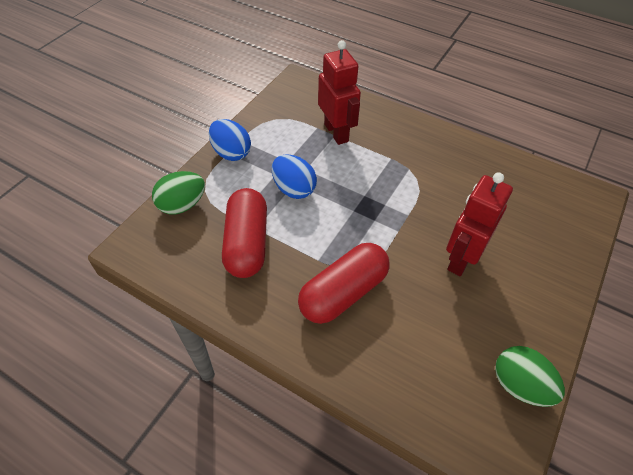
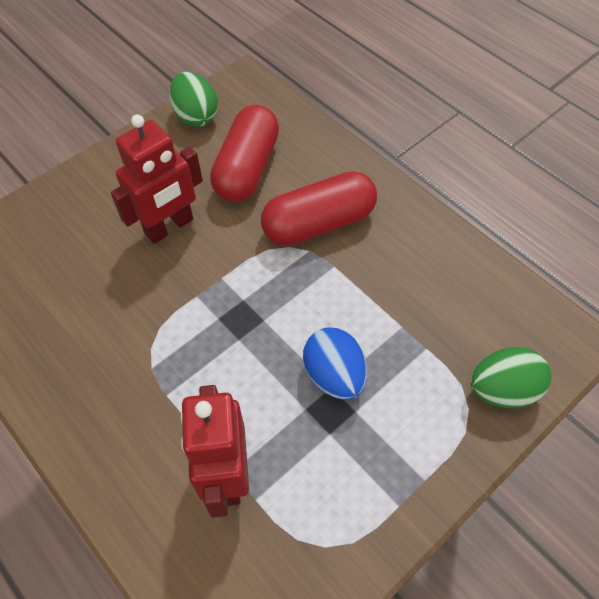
camera: 160 degrees left, 5 degrees up
blue egg [209,119,251,161] -> none
red capsule [222,188,267,278] -> red capsule moved to [210,105,279,202]

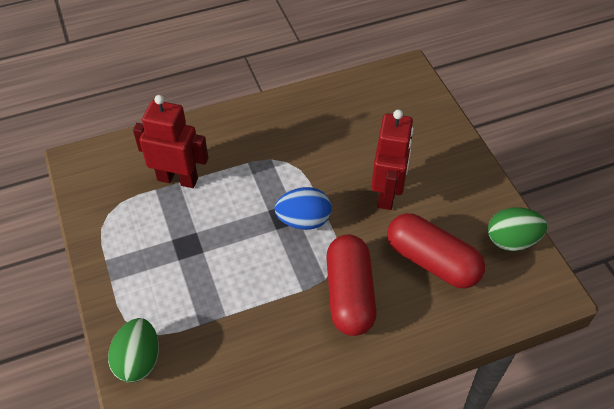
camera: 110 degrees right, 5 degrees down
red robot [111,115,203,244] -> red robot turned 150 degrees counterclockwise [371,110,414,210]
blue egg [303,327,367,400] -> blue egg moved to [274,187,331,230]

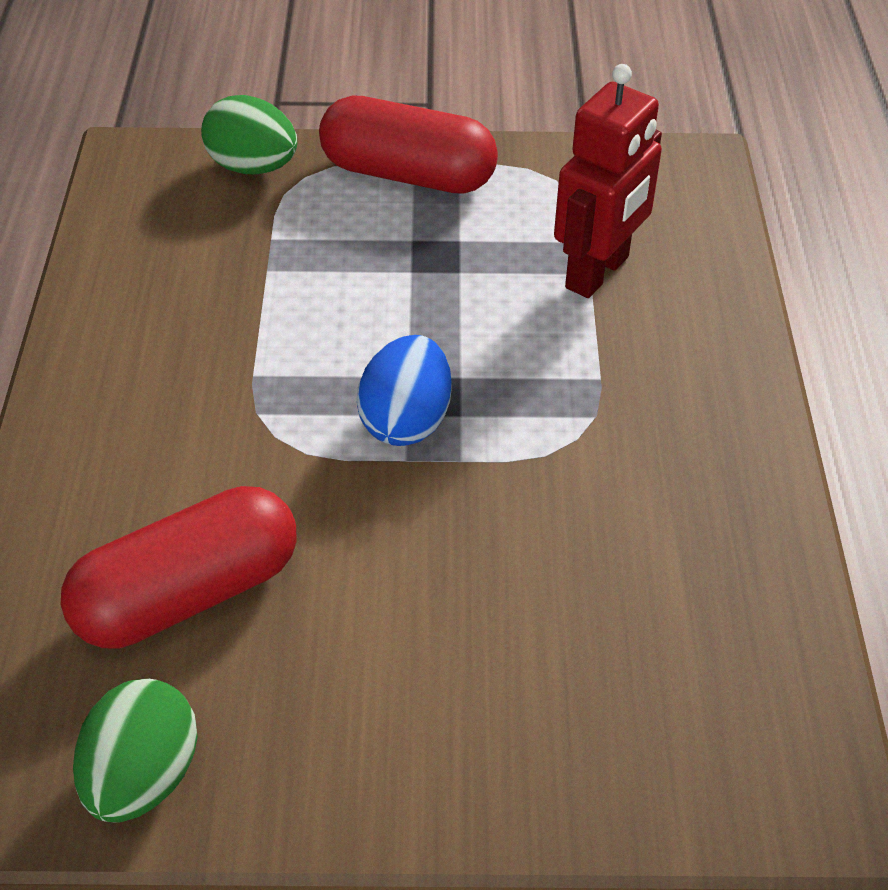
camera: 110 degrees right, 5 degrees down
red capsule [326,235,377,336] -> red capsule moved to [319,96,498,194]
red robot [371,110,414,210] -> none

